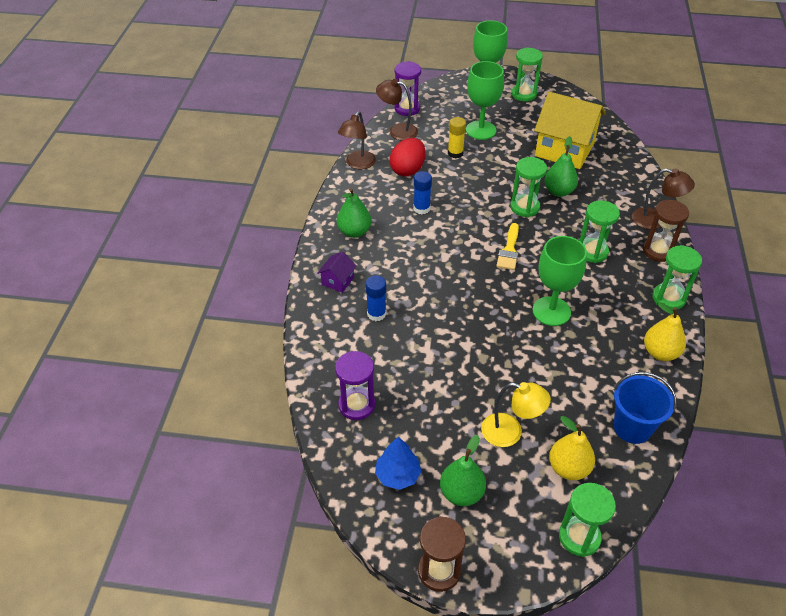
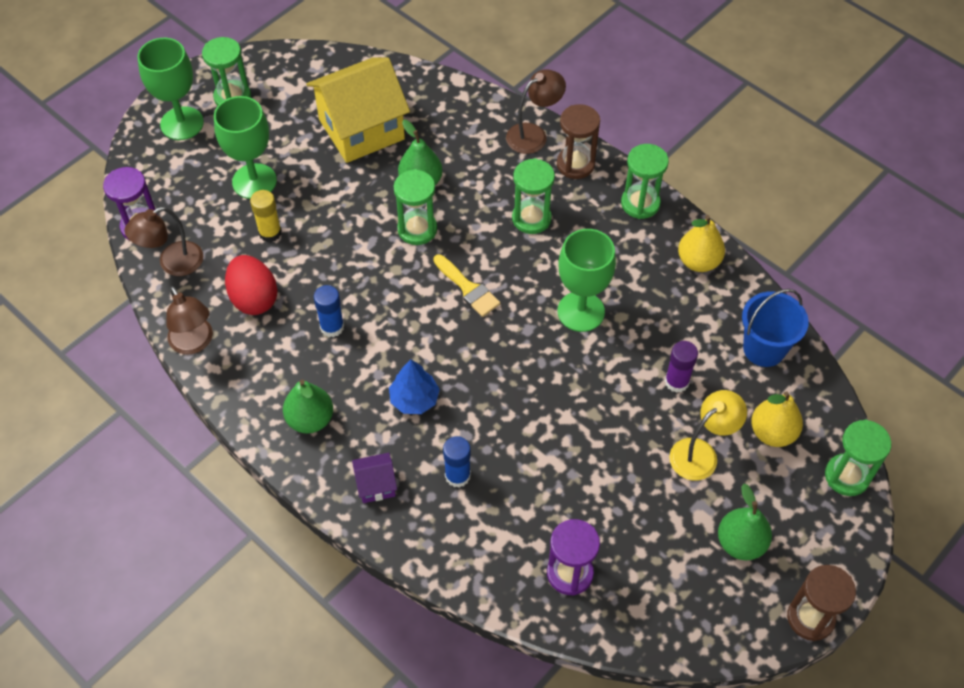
camera: 55 degrees left, 10 degrees up
purple house [317,252,357,293] -> purple house turned 75 degrees counterclockwise [352,453,397,503]
blue tree [375,437,421,490] -> blue tree moved to [389,359,440,414]
none -> purple glue stick [665,341,698,393]

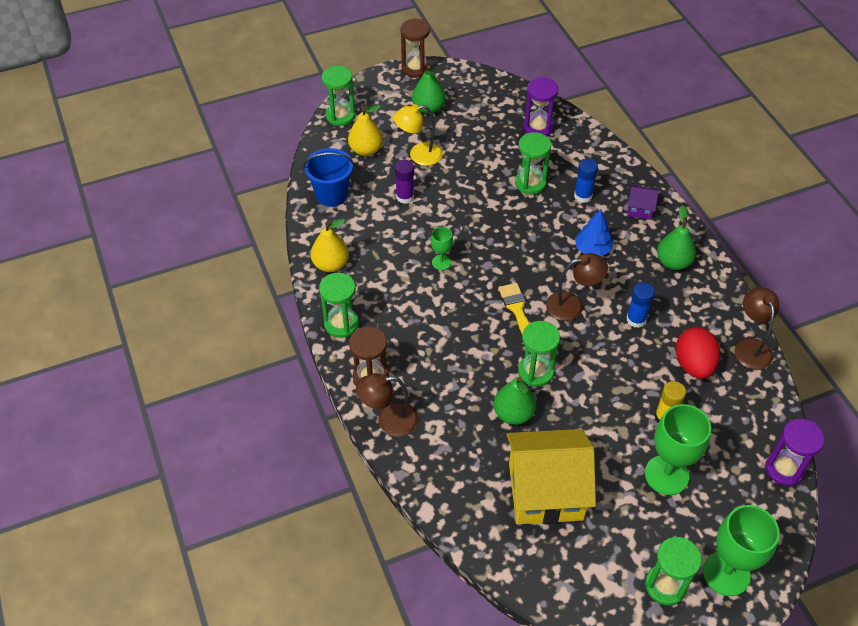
camera: 155 degrees left, 5 degrees down
brown lamp [125,207,203,276] -> brown lamp moved to [546,253,608,321]
green hourglass [512,158,555,234] -> green hourglass moved to [515,132,551,194]
green goblet [557,229,616,332] -> green goblet [431,227,453,270], size x0.51

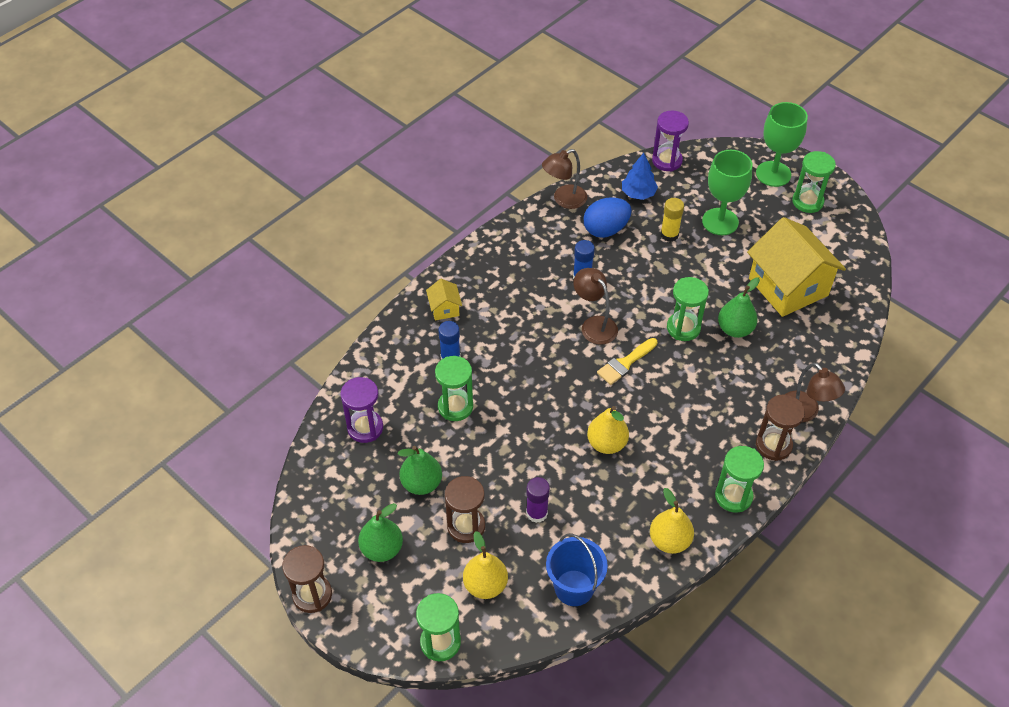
camera: 115 degrees left, 0 degrees up
yellow lamp [393,104,443,166] -> brown hourglass [445,476,485,543]
green goblet [431,227,453,270] -> yellow pear [587,406,629,454]
blue tree [575,209,614,257] -> blue tree moved to [622,153,658,200]
purple house [627,185,659,220] -> yellow house [426,279,462,320]
green pear [657,205,696,270] -> green pear moved to [398,446,442,495]
red egg [676,327,720,379] -> blue egg [584,197,631,238]

